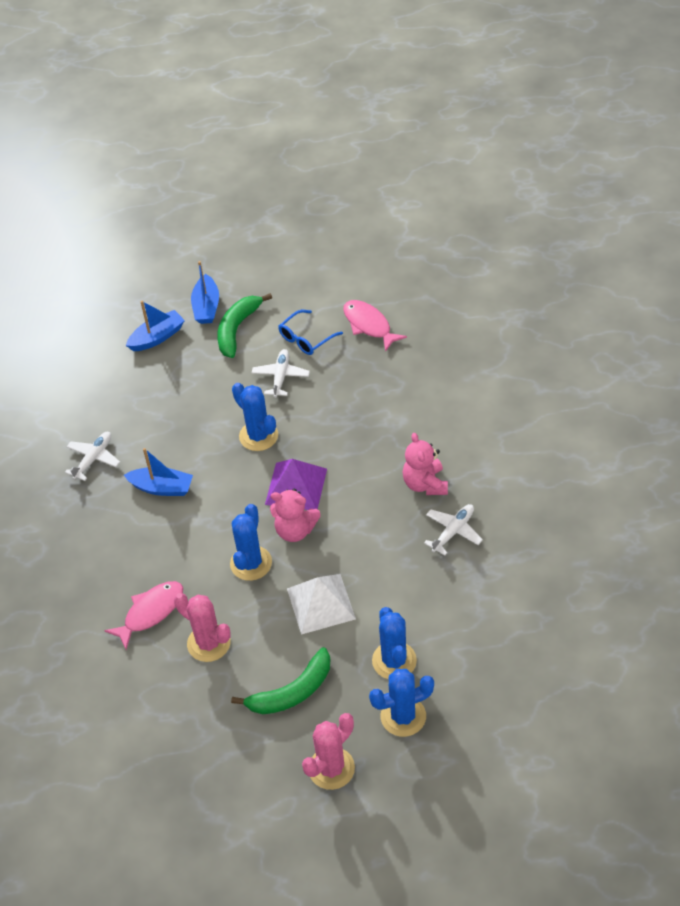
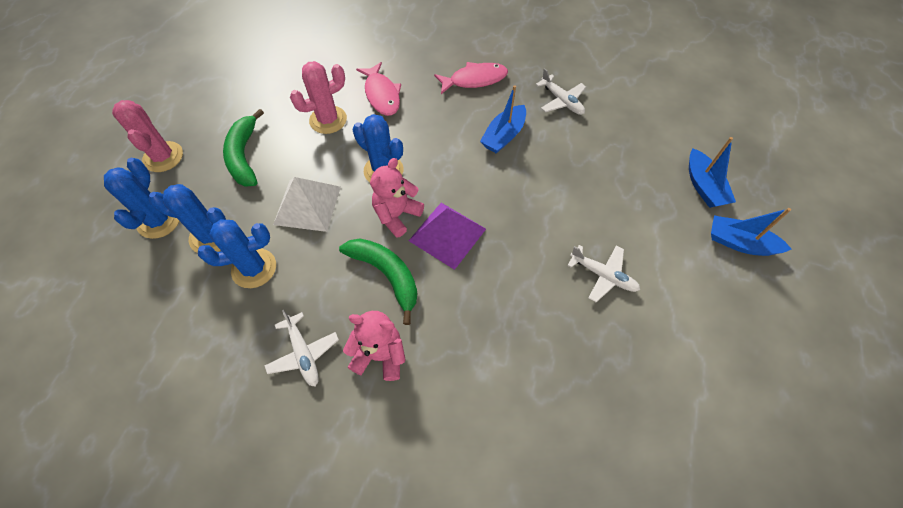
camera: 110 degrees right, 10 degrees up
green banana [217,293,272,358] -> green banana moved to [339,239,418,325]
blue cactus [232,383,278,451] -> blue cactus moved to [198,219,276,288]
blue glasses [279,310,343,355] -> none
pink fish [343,300,407,352] -> pink fish moved to [434,62,508,94]

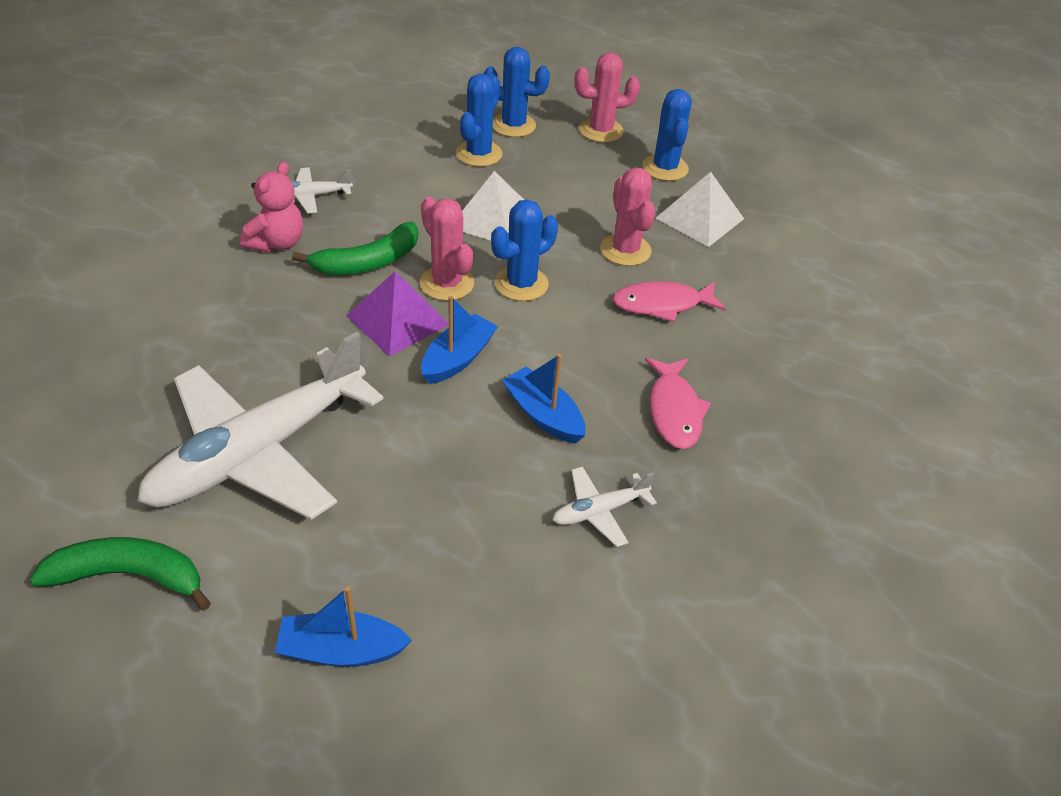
camera: 100 degrees right, 15 degrees down
blue cactus [198,219,276,288] -> blue cactus moved to [642,89,692,181]
green banana [223,109,264,187] -> green banana moved to [30,537,211,611]
pink teddy bear [370,158,424,238] -> pink cactus [420,196,474,301]
white plane [567,245,640,302] -> white plane [138,332,383,520], size x2.40
blue boat [711,208,792,256] -> blue boat moved to [421,296,498,384]
none -> white pyramid [656,172,744,247]

